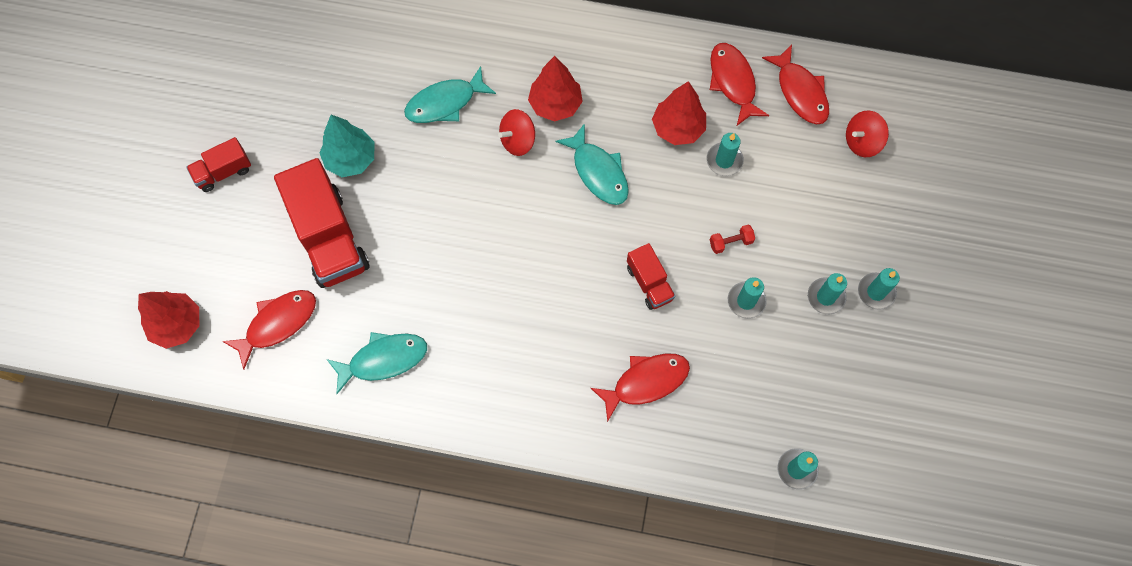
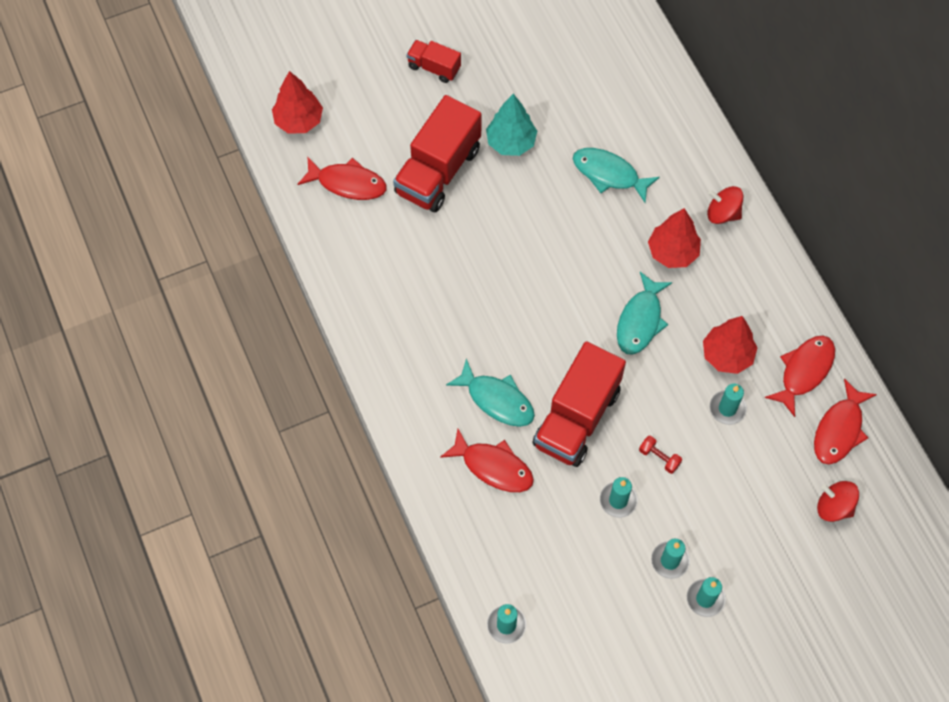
camera: 55 degrees right, 5 degrees down
turquoise fish [326,332,427,394] -> turquoise fish moved to [446,358,535,427]
red spinning top [498,109,535,156] -> red spinning top moved to [707,186,743,224]
red truck [627,243,675,310] -> red truck [533,341,626,467], size x1.94

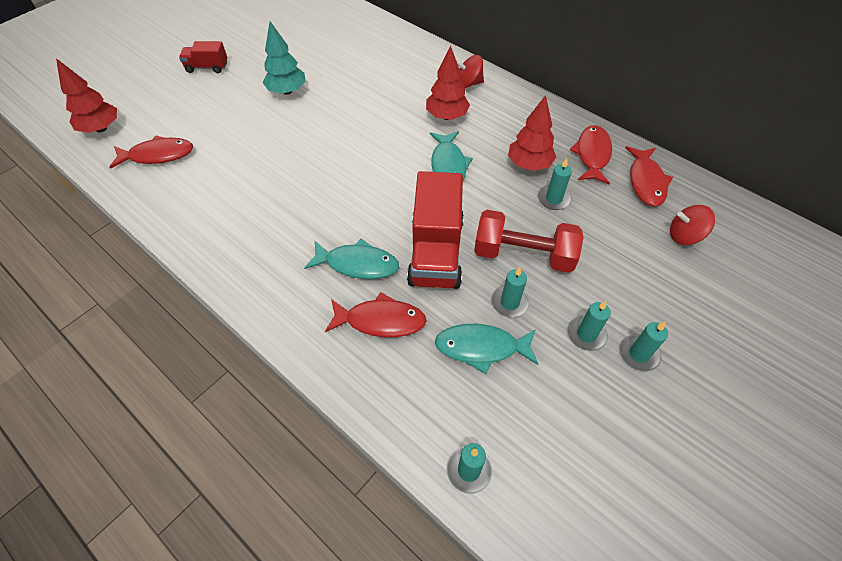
camera: 25 degrees left, 10 degrees down
red truck [393,95,482,212] -> none
turquoise fish [573,148,660,203] -> turquoise fish moved to [435,324,538,374]
red dumbbell [639,436,682,474] -> red dumbbell [474,210,584,273], size x2.46

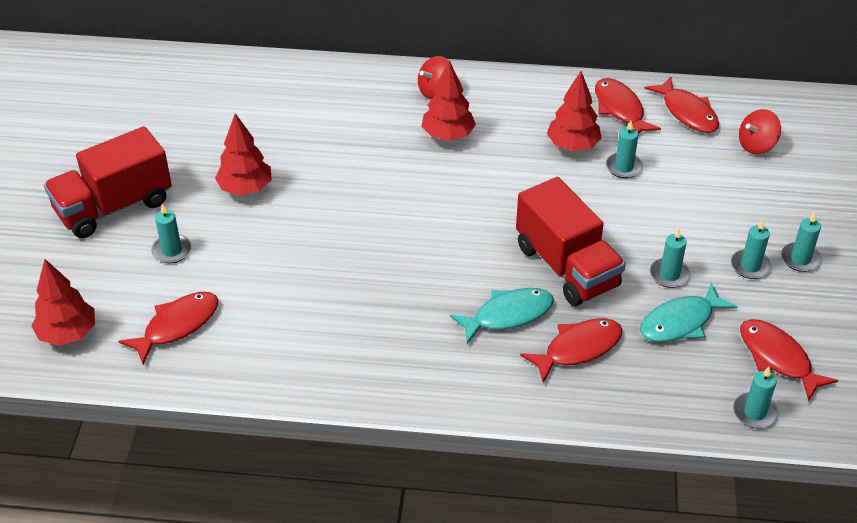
camera: 35 degrees left, 10 degrees down
red truck [179,41,227,73] -> red truck [44,126,172,238], size x1.94
turquoise tree [263,21,306,95] -> red tree [215,113,272,196]
turquoise fish [430,131,473,180] -> none
red dumbbell [474,210,584,273] -> none
none -> turquoise candle [151,204,192,263]
none -> red fish [740,319,838,401]

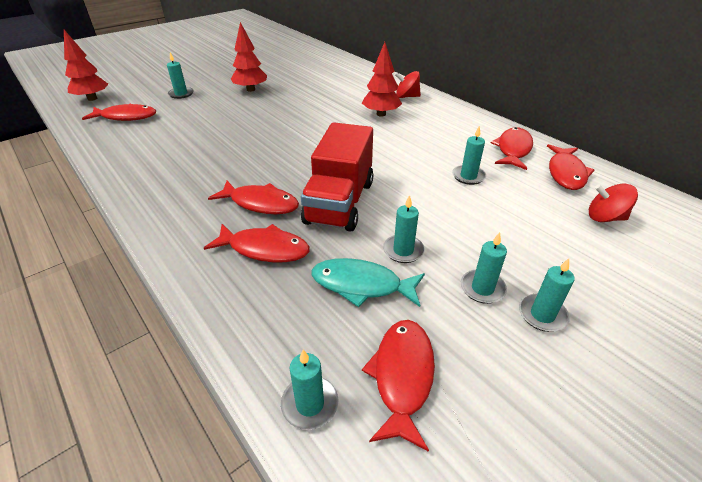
camera: 45 degrees right, 5 degrees down
red truck [44,126,172,238] -> none
turquoise fish [450,288,554,344] -> red fish [208,181,299,214]
red tree [547,71,602,151] -> none

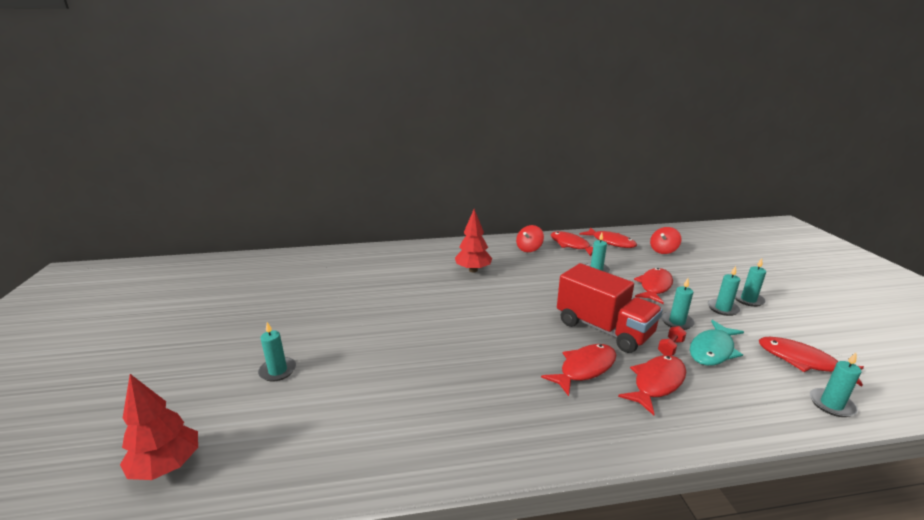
camera: 60 degrees left, 15 degrees down
red fish [82,104,156,121] -> red fish moved to [634,268,673,304]
red tree [231,22,267,92] -> none
red spinning top [395,71,421,98] -> red spinning top moved to [516,225,544,252]
none -> red dumbbell [658,326,686,356]

